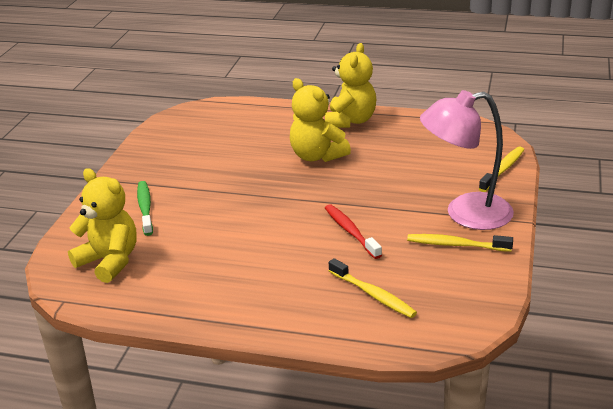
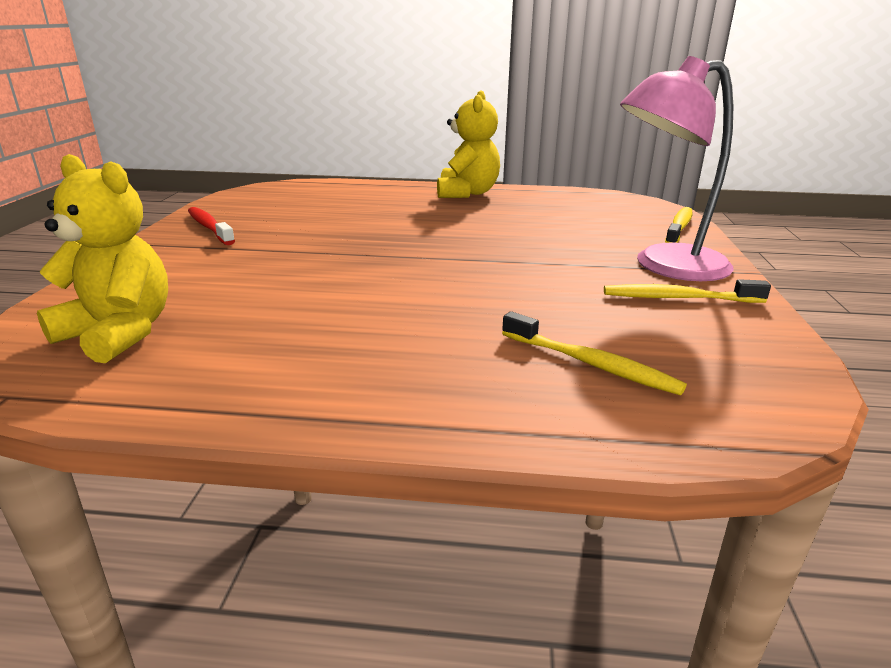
camera: 10 degrees left, 5 degrees down
green toothbrush [137,181,153,236] -> none
yellow teddy bear [290,78,351,162] -> none
red toothbrush [325,204,382,259] -> red toothbrush moved to [188,207,235,245]

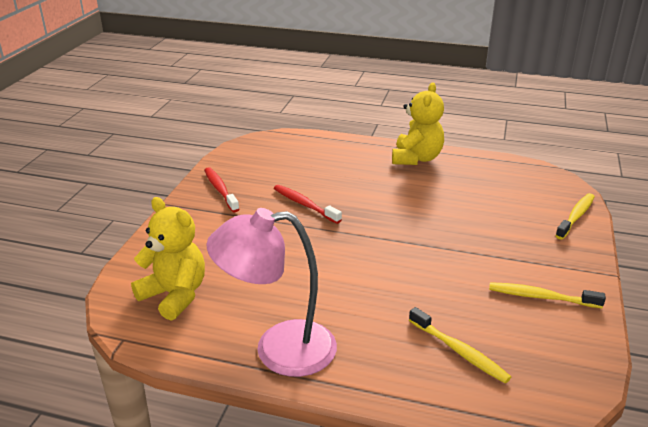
camera: 10 degrees right, 5 degrees up
pink lamp [620,56,734,281] -> pink lamp moved to [206,208,337,377]
none -> red toothbrush [274,185,342,224]

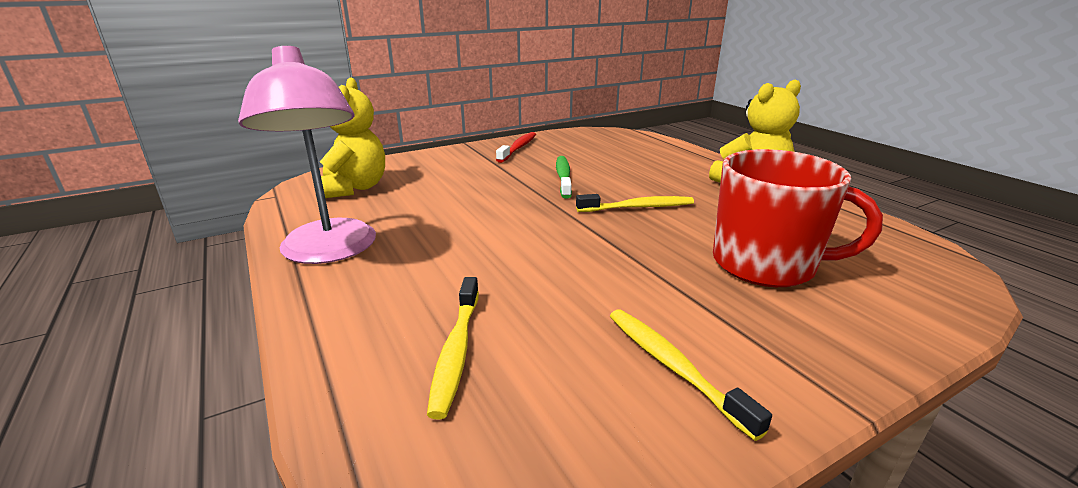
camera: 45 degrees right, 5 degrees down
pink lamp [206,208,337,377] -> pink lamp turned 150 degrees counterclockwise [238,46,376,264]
red toothbrush [274,185,342,224] -> green toothbrush [556,156,572,198]
yellow toothbrush [555,193,595,240] -> yellow toothbrush moved to [576,194,694,212]
none -> red mug [713,149,883,287]

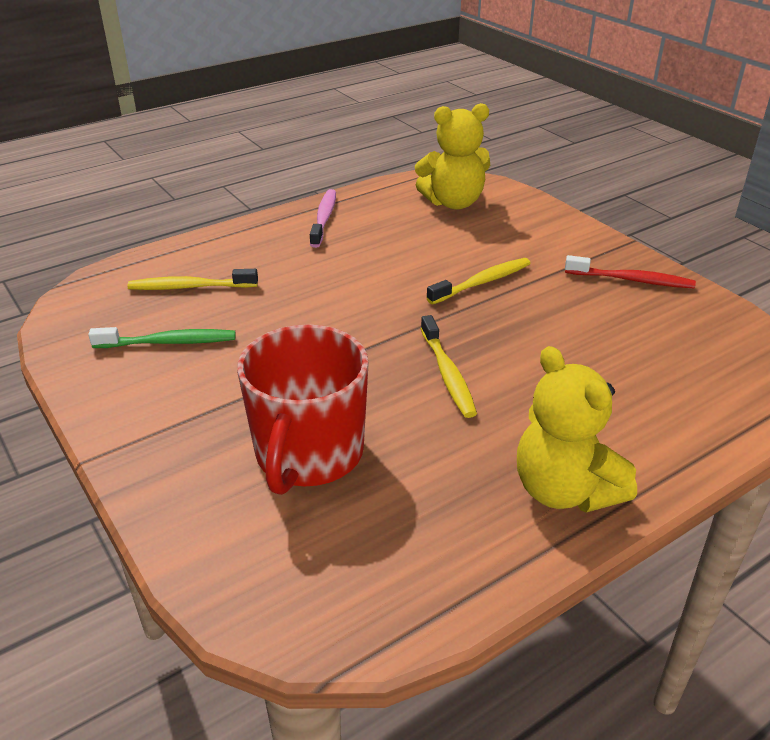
camera: 85 degrees right, 10 degrees up
pink lamp [238,46,376,264] -> pink toothbrush [310,189,336,248]
green toothbrush [556,156,572,198] -> green toothbrush moved to [88,327,235,348]
yellow toothbrush [610,309,772,441] -> yellow toothbrush moved to [427,258,531,304]

